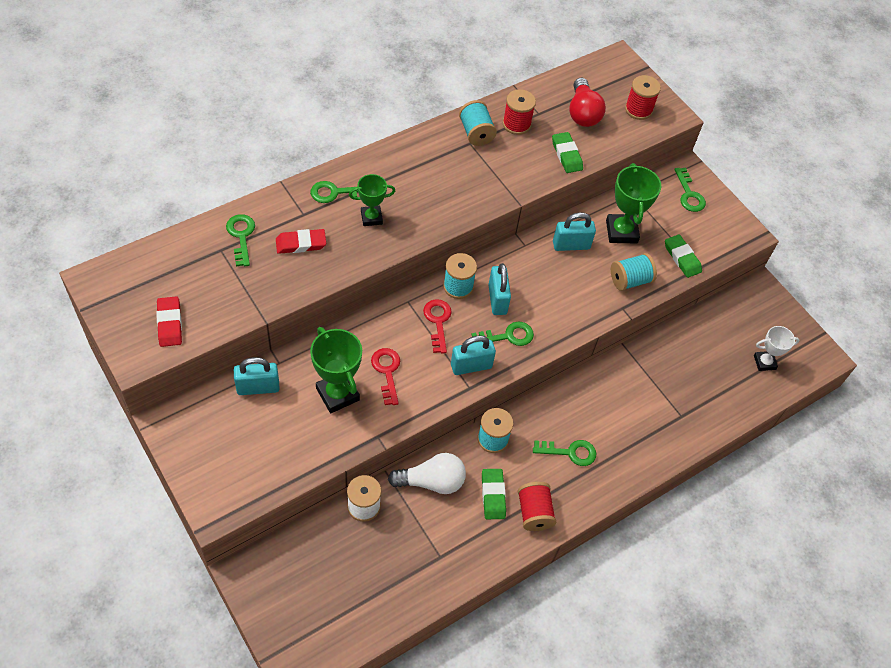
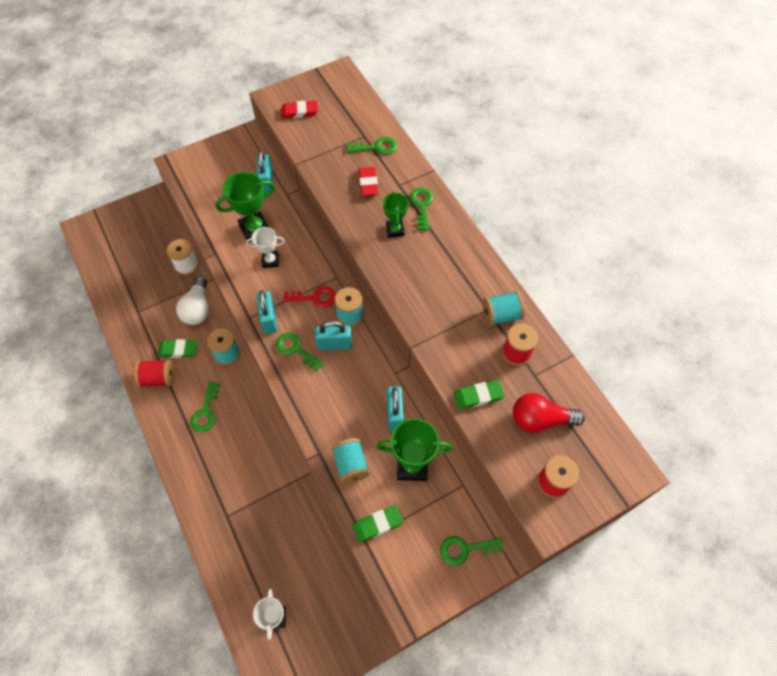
camera: 100 degrees right, 5 degrees up
red key [371,348,400,405] -> white trophy [246,227,285,268]
green key [471,321,534,346] -> green key turned 135 degrees clockwise [276,333,324,371]

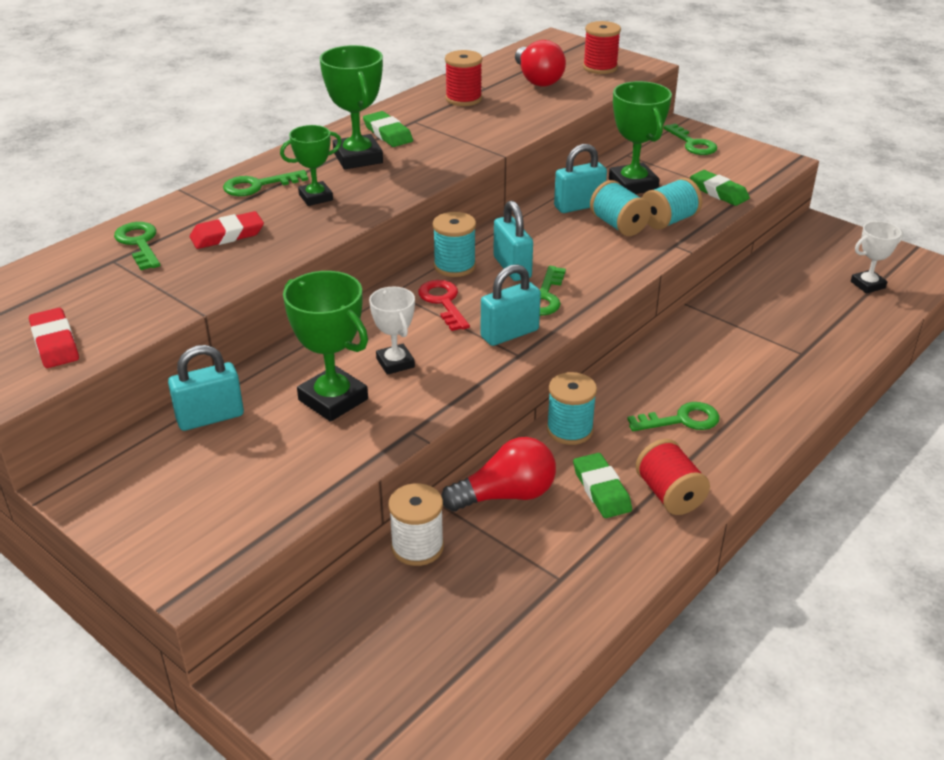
camera: 110 degrees left, 25 degrees down
white light bulb [176,276,209,325] -> red light bulb [441,437,556,511]
green eraser [454,380,505,409] -> green eraser moved to [363,111,413,147]
turquoise spool [482,291,525,326] -> turquoise spool moved to [590,180,651,236]
none -> green trophy [320,45,383,169]

